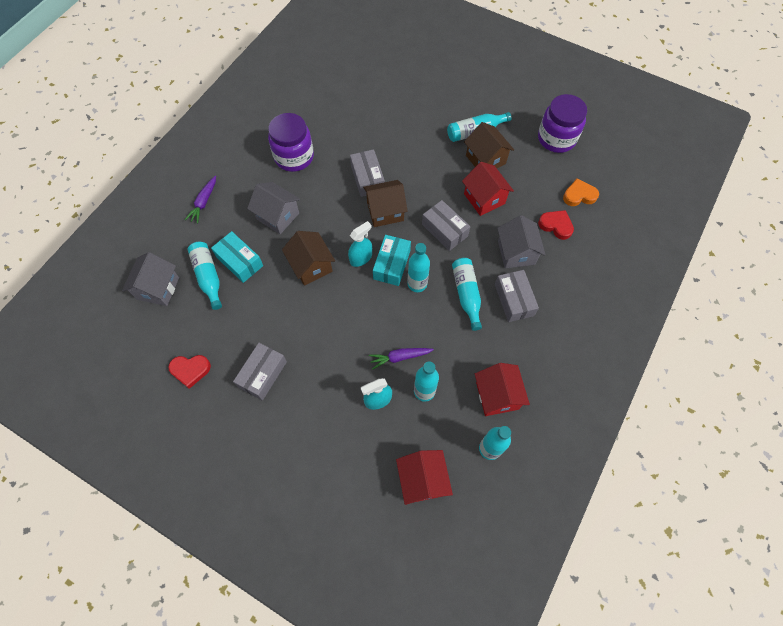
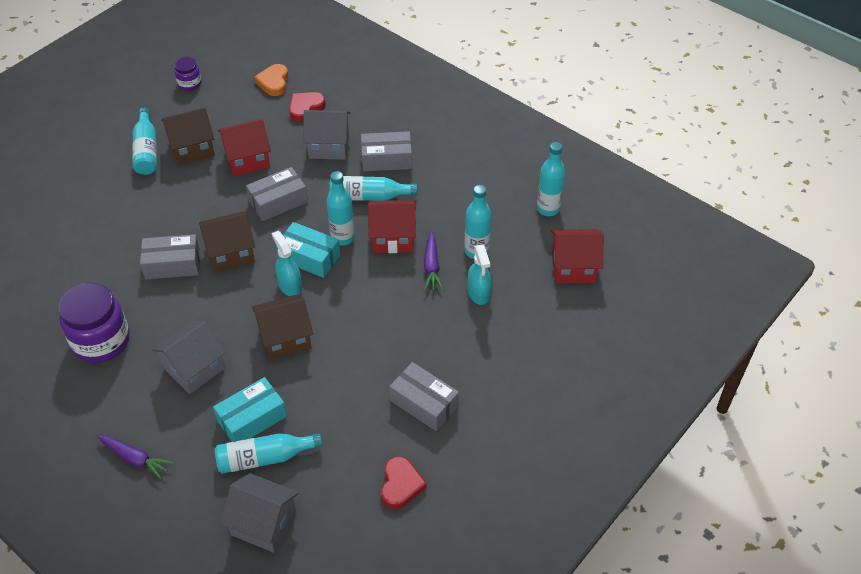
camera: 80 degrees left, 15 degrees down
brown house [363,180,408,227] -> brown house turned 75 degrees clockwise [199,211,255,273]
red house [475,363,530,416] -> red house moved to [368,200,416,253]
purple jar [538,94,587,153] -> purple jar [174,57,201,91], size x0.50

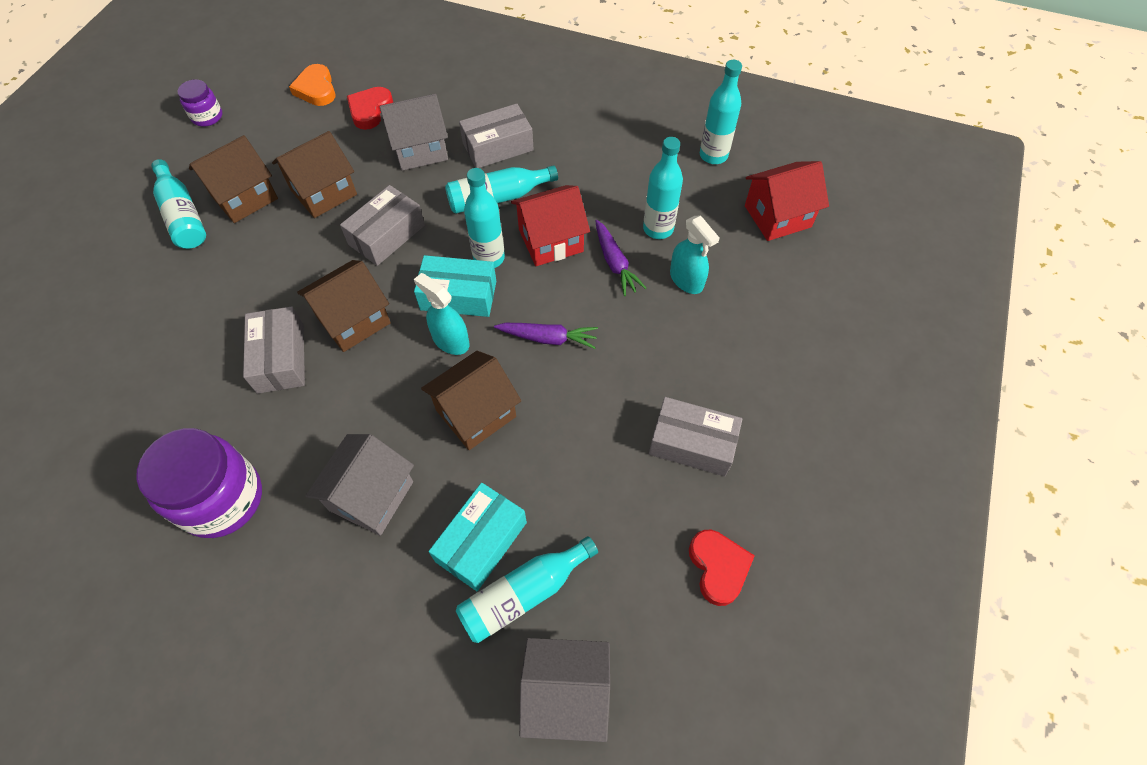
camera: 20 degrees left, 10 degrees up
purple carrot [97,435,174,480] -> purple carrot moved to [494,323,598,349]
grey box [140,234,200,279] -> grey box turned 75 degrees counterclockwise [243,306,305,394]
red house [218,119,271,176] -> brown house [272,131,357,218]

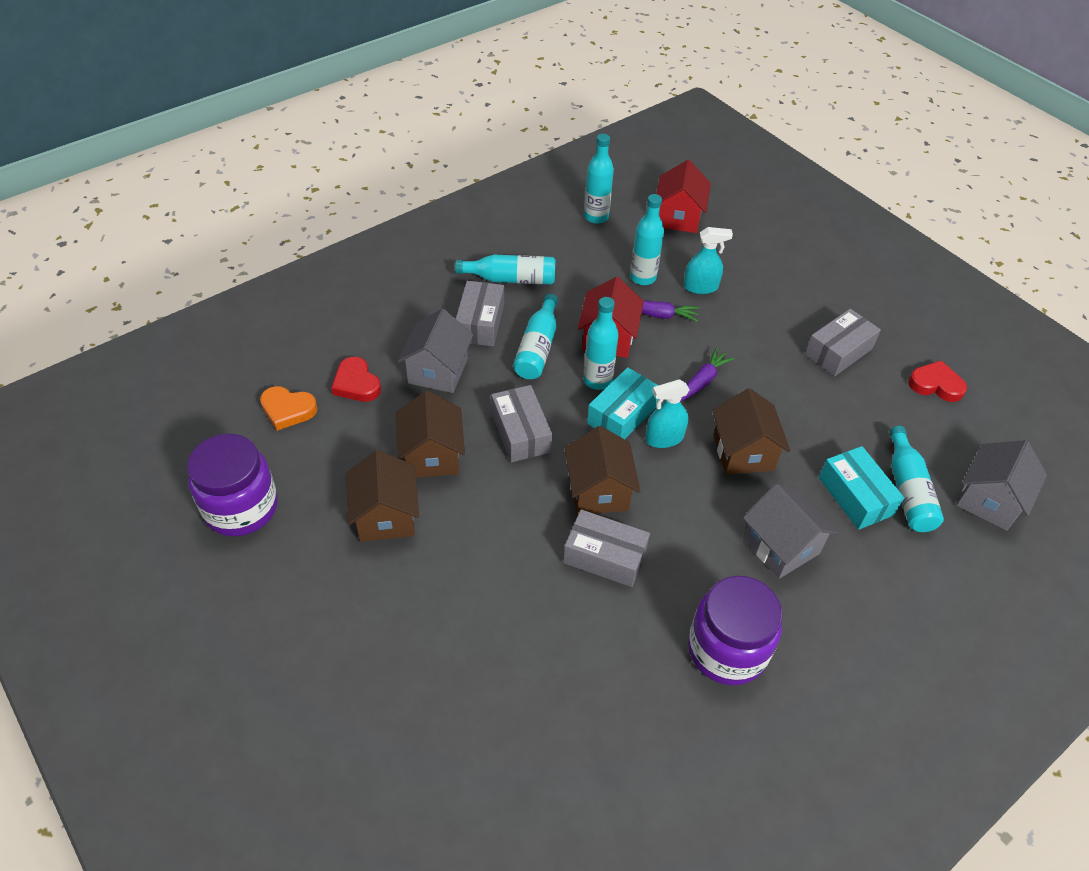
camera: 60 degrees left, 10 degrees down
turquoise bottle [151,159,206,249] -> turquoise bottle moved to [455,255,555,284]
purple jar [178,79,222,127] -> purple jar [187,434,278,536], size x1.98

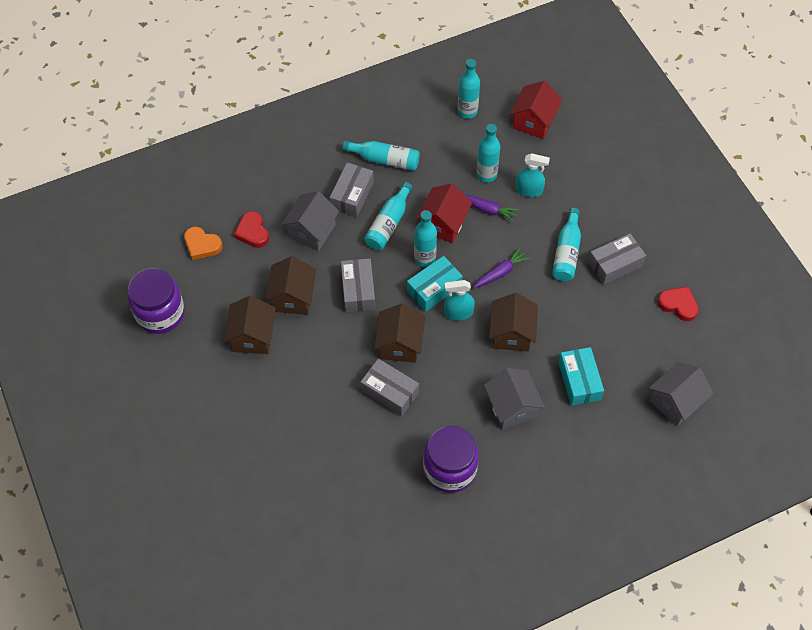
camera: 15 degrees right, 10 degrees up
turquoise bottle [889,426,944,532] -> turquoise bottle moved to [552,208,581,281]

